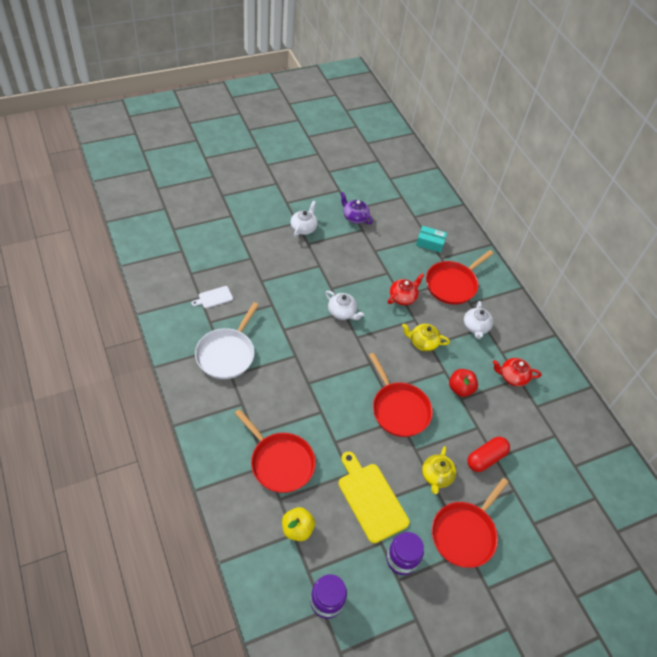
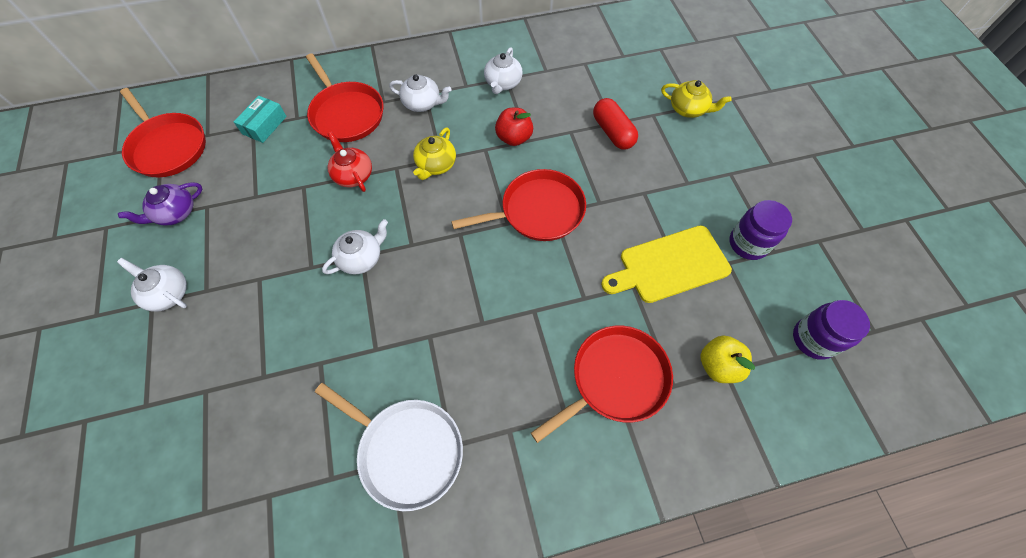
camera: 75 degrees left, 10 degrees up
white cutting board [191,286,233,308] -> none
yellow teapot [422,446,456,494] -> yellow teapot moved to [661,80,731,118]
red pan [432,478,509,568] -> red pan moved to [120,88,206,177]
red teapot [493,358,541,387] -> white teapot [484,47,523,94]

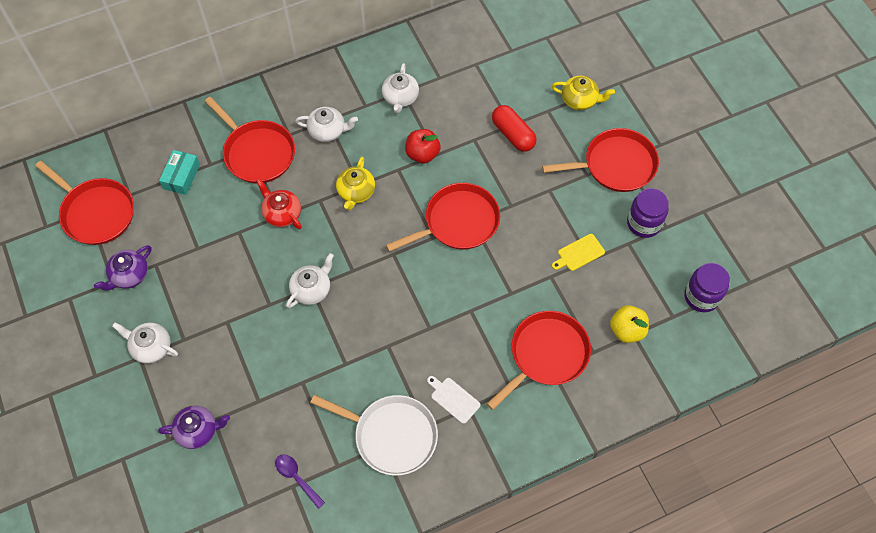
camera: 10 degrees left, 0 degrees up
yellow cutting board [601,225,732,303] -> yellow cutting board [552,234,605,271], size x0.50
none -> purple teapot [158,406,230,449]
none -> purple spoon [275,454,325,509]
none -> white cutting board [427,376,481,424]
none -> red pan [542,128,659,192]

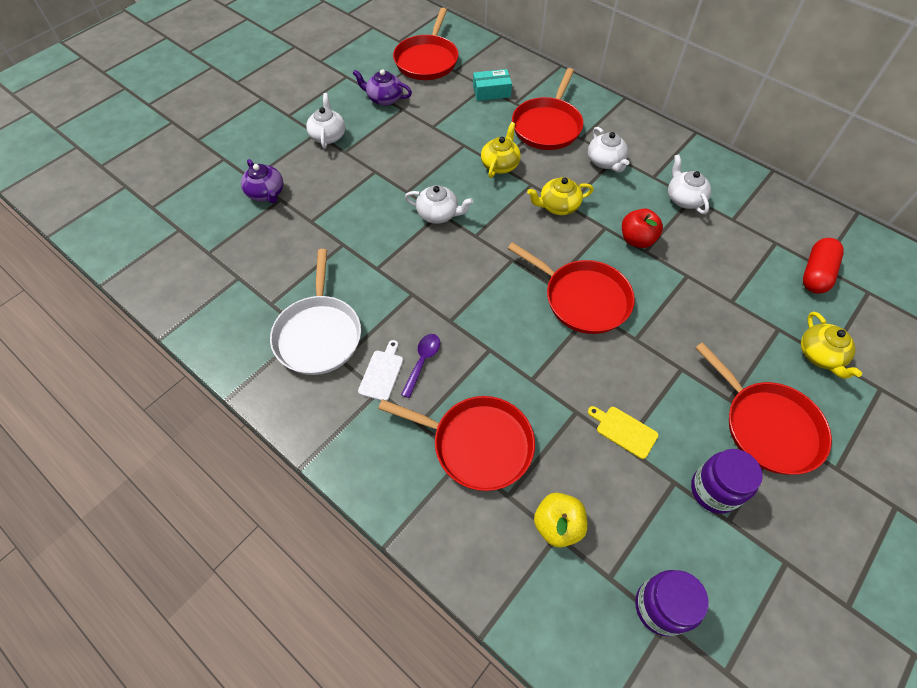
camera: 65 degrees right, 5 degrees down
red teapot [256,179,302,229] -> yellow teapot [481,122,521,178]
purple spoon [275,454,325,509] -> purple spoon moved to [401,334,440,398]
white teapot [382,63,419,113] -> white teapot turned 90 degrees clockwise [668,154,711,214]
red capsule [492,105,537,152] -> red capsule moved to [803,238,844,294]

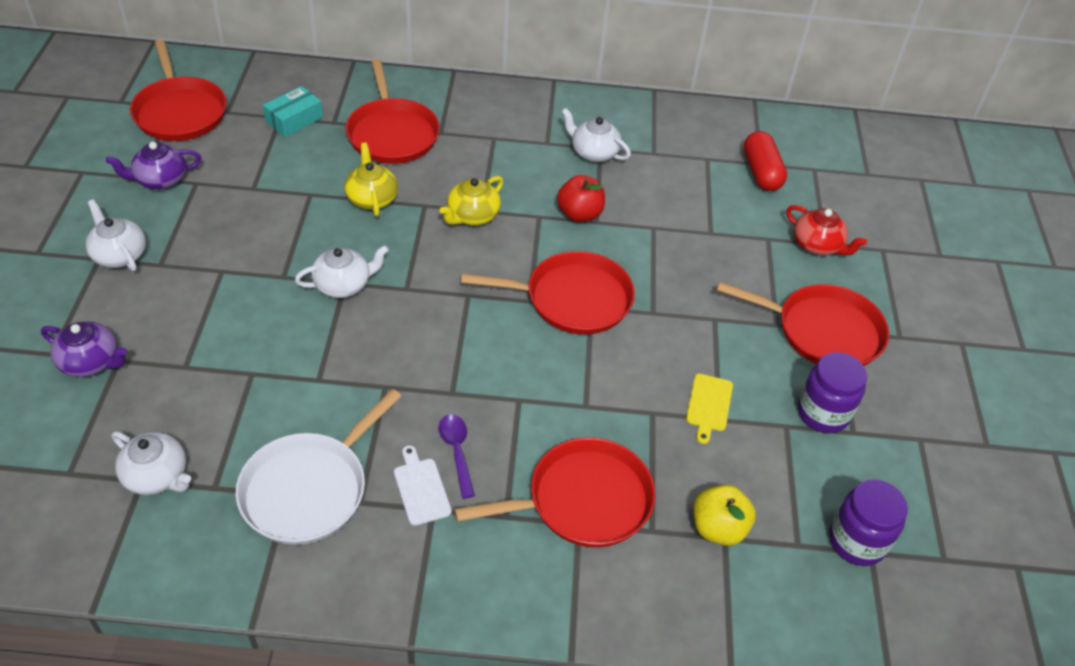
camera: 40 degrees left, 10 degrees down
white pan [270,249,361,375] -> white pan turned 75 degrees clockwise [235,389,401,545]
white teapot [588,127,630,172] -> white teapot moved to [112,431,191,495]
yellow cutting board [588,406,658,459] -> yellow cutting board turned 75 degrees counterclockwise [686,374,733,444]
yellow teapot [801,312,862,379] -> red teapot [786,205,867,256]

